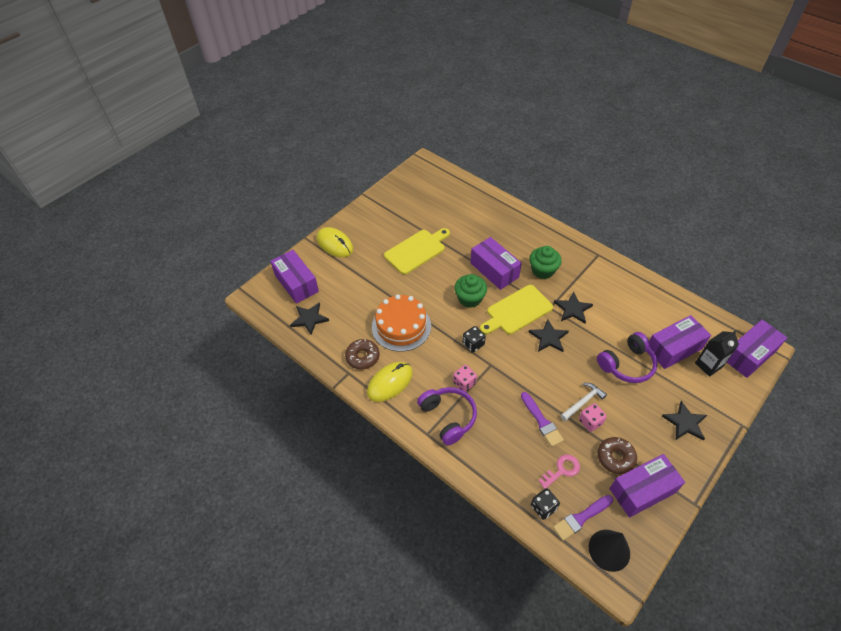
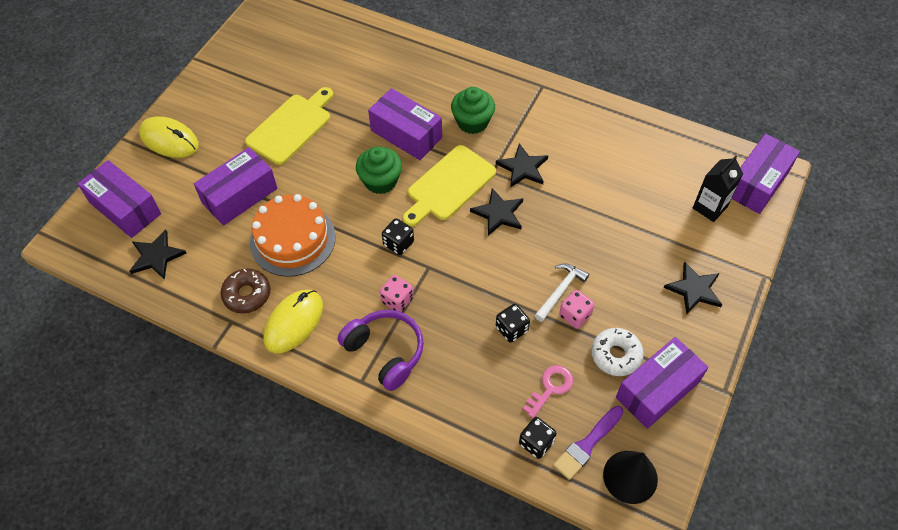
camera: 15 degrees left, 5 degrees up
purple brush [521,392,564,447] -> black dice [496,304,530,343]
purple headphones [597,332,658,383] -> none
brown donut [597,437,637,474] -> white donut [591,328,644,376]
purple box [649,315,711,369] -> purple box moved to [194,147,277,226]

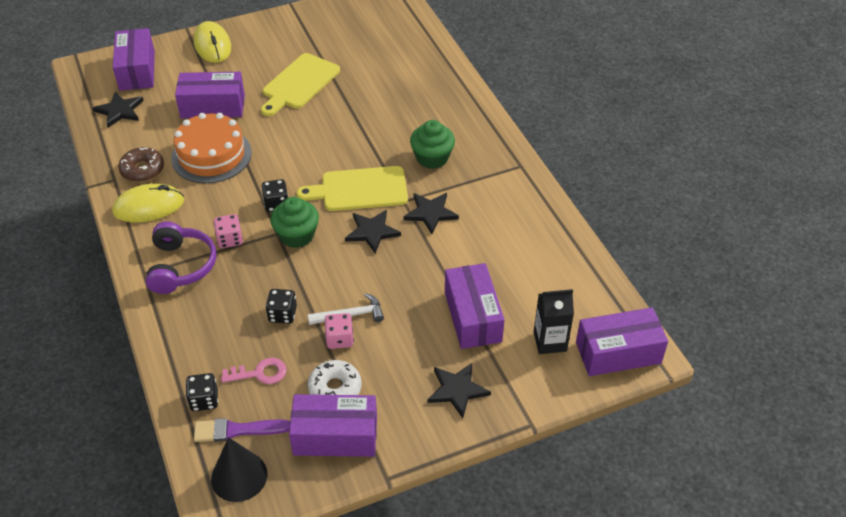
camera: 40 degrees right, 10 degrees down
yellow cutting board [245,87,333,165] -> yellow cutting board turned 135 degrees clockwise [261,53,340,116]
green cupcake [356,146,402,194] -> green cupcake moved to [270,197,319,248]
purple box [368,88,442,160] -> purple box moved to [445,263,505,349]

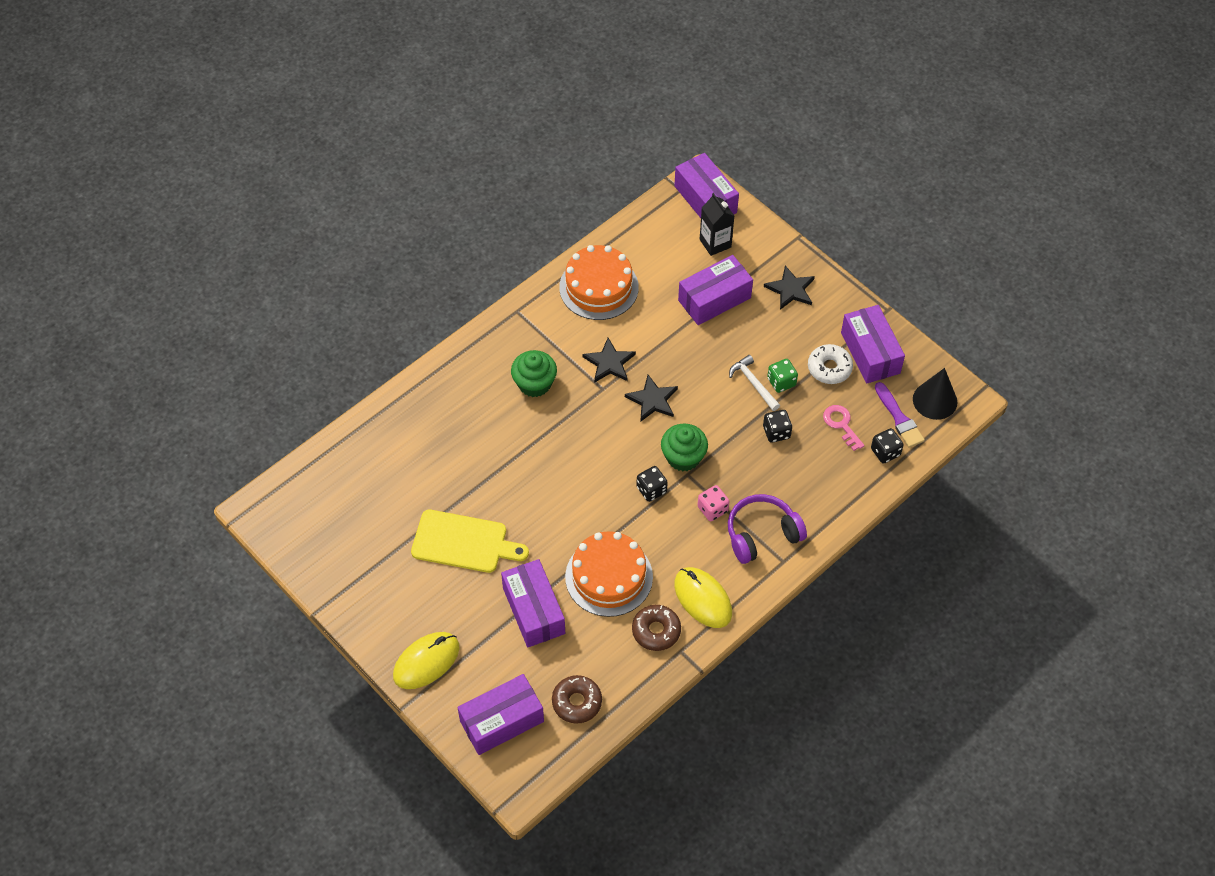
camera: 110 degrees left, 10 degrees up
black star [93,92,144,127] -> brown donut [552,675,602,724]
yellow cutting board [297,166,408,211] -> none
pink dice [325,313,354,349] -> green dice [767,359,798,393]
none -> orange cake [559,245,639,320]

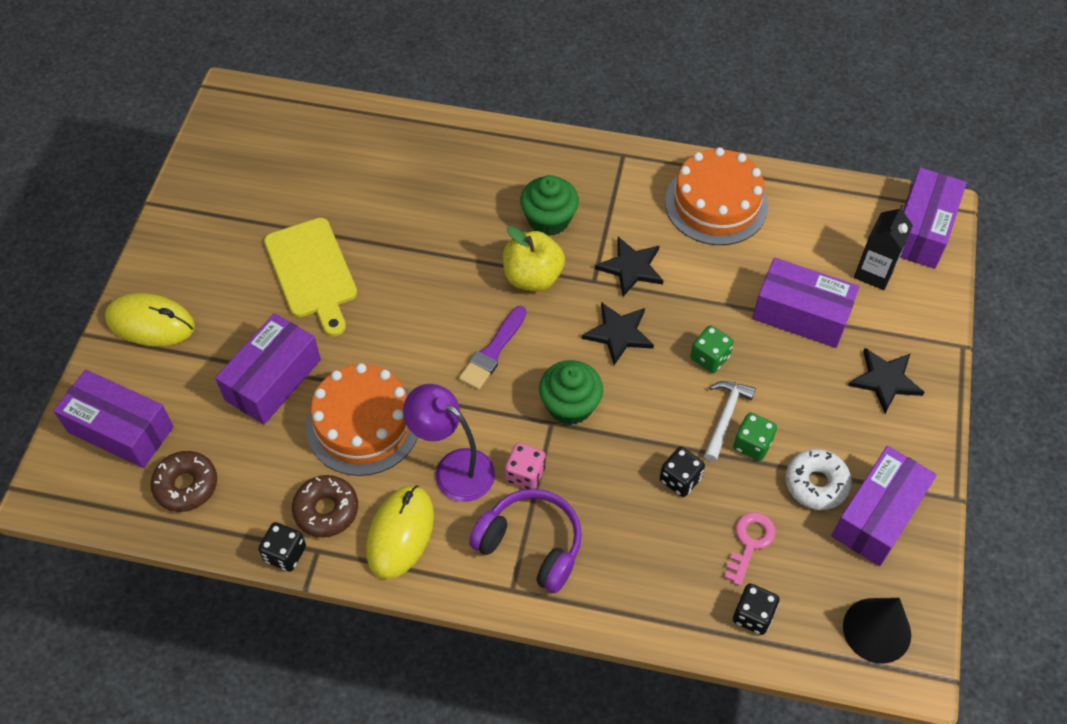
camera: 55 degrees right, 0 degrees up
black dice [636,466,668,502] -> black dice moved to [258,522,306,572]
purple brush [875,382,925,448] -> purple brush moved to [459,306,527,390]
none -> purple lamp [403,384,495,502]
none -> yellow apple [503,226,565,292]
none -> green dice [690,325,734,373]

